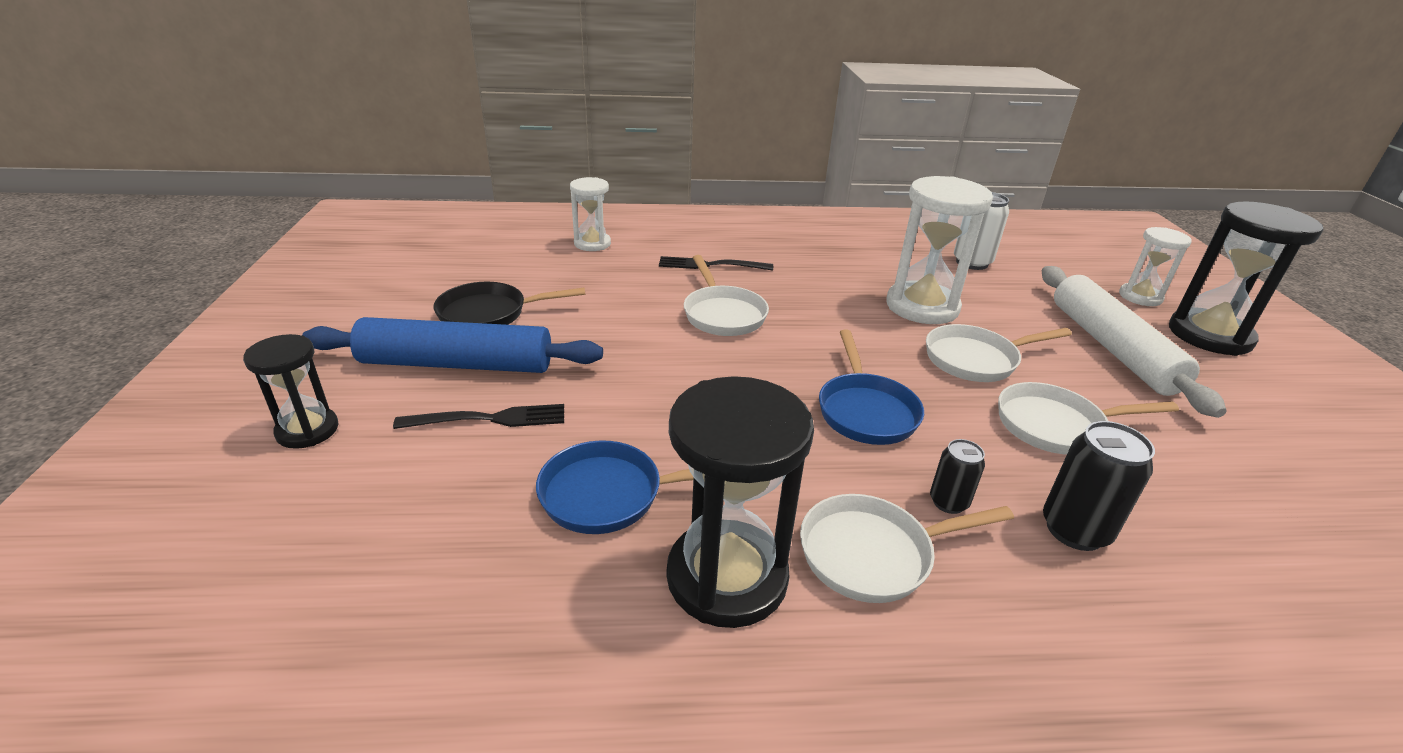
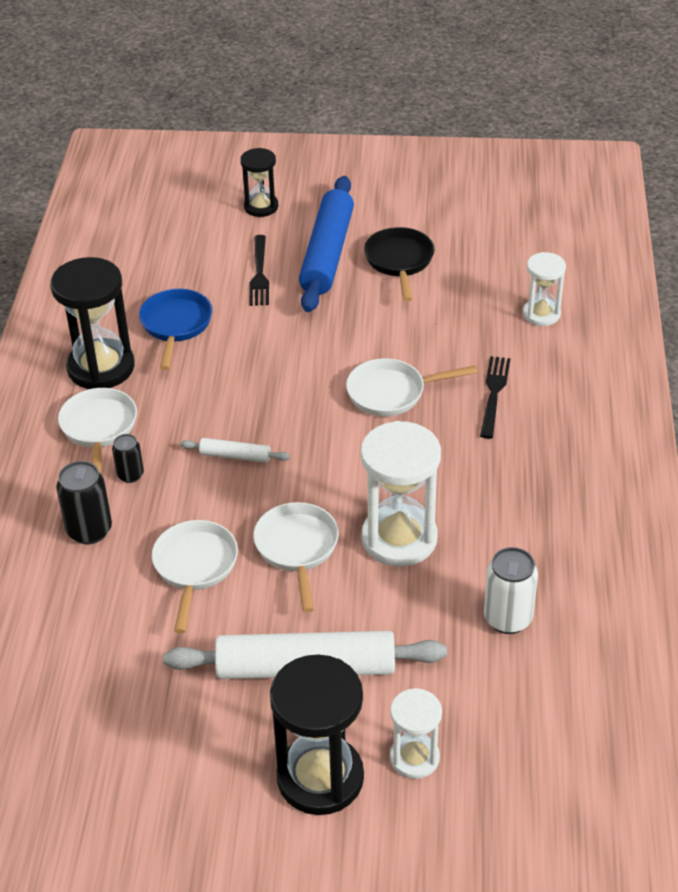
camera: 100 degrees right, 10 degrees up
blue pan [819,330,924,445] -> white rolling pin [180,438,290,463]

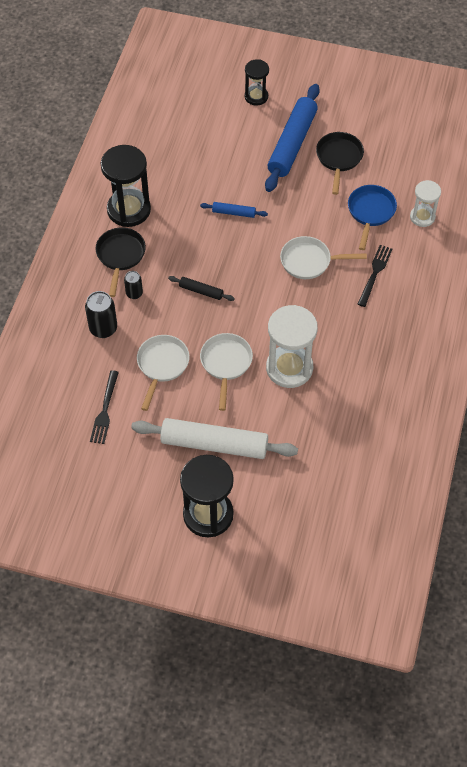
camera: 10 degrees right, 15 degrees up
white pan [58,388,137,474] -> black pan [95,227,146,297]
blue pan [139,289,212,370] -> blue pan moved to [348,185,397,250]
white rolling pin [180,438,290,463] -> black rolling pin [168,276,235,301]
black fork [249,235,269,306] -> black fork moved to [90,370,119,444]
white hourglass [390,688,442,779] -> none
white can [484,547,538,634] -> none
none -> blue rolling pin [200,202,268,218]

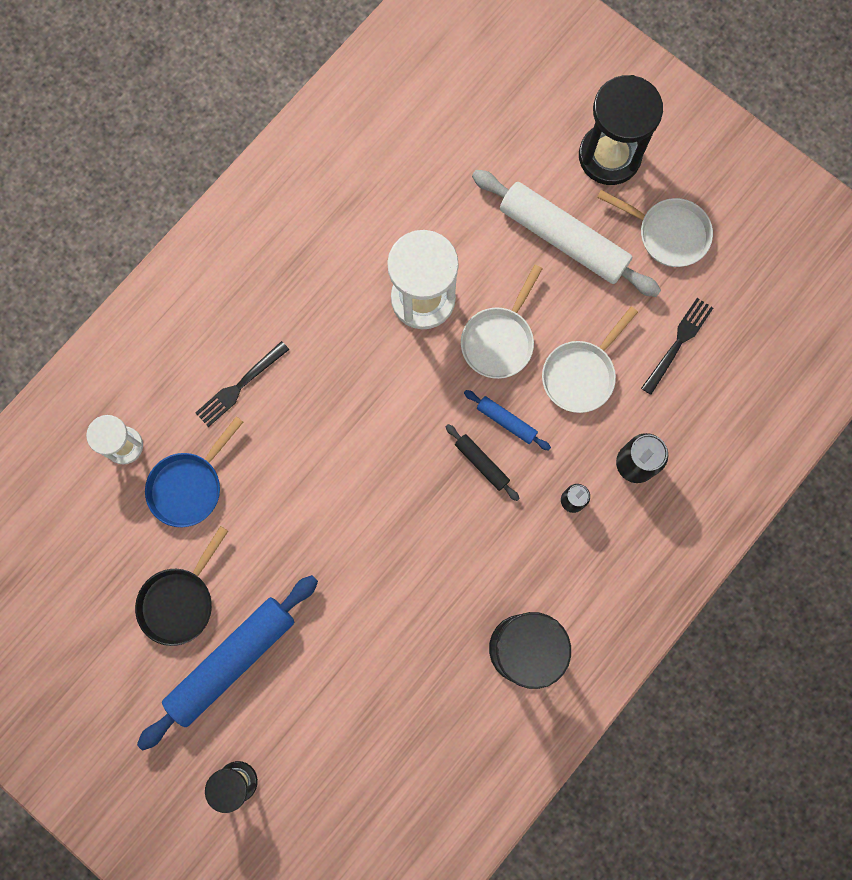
camera: 155 degrees left, 20 degrees up
black pan [95,227,146,297] -> none
blue rolling pin [200,202,268,218] -> blue rolling pin moved to [464,390,551,451]
white pan [280,236,367,279] -> white pan moved to [597,190,713,267]

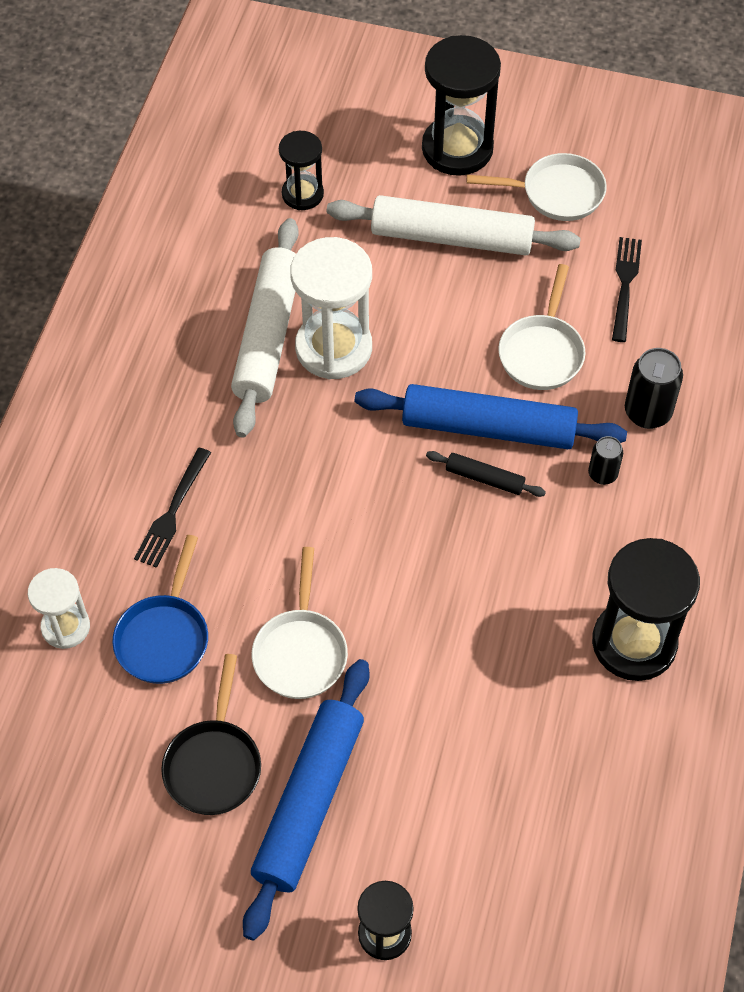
camera: 25 degrees left, 20 degrees down
white pan [461,265,542,379] -> white pan moved to [252,547,348,699]
blue rolling pin [464,390,551,451] -> blue rolling pin [355,384,627,449], size x2.20
none -> white rolling pin [231,218,299,438]
none -> black hourglass [279,131,324,210]

